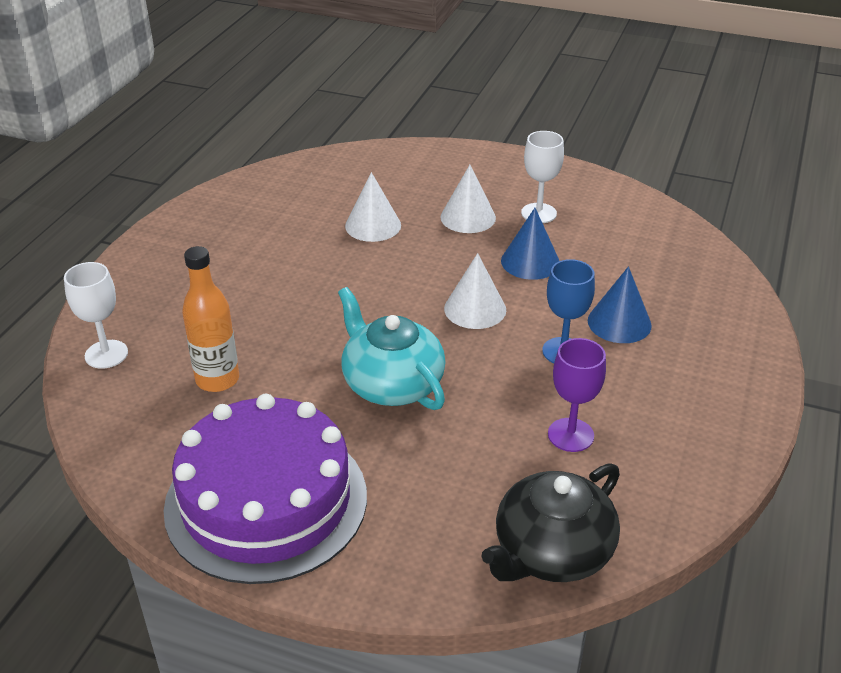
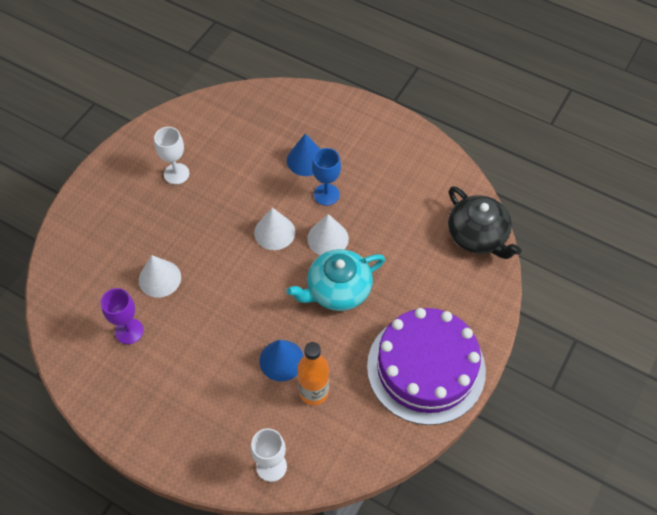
camera: 80 degrees left, 20 degrees up
white cone [440,165,496,233] -> white cone moved to [307,214,349,255]
blue cone [501,208,559,280] -> blue cone moved to [259,340,304,381]
purple goblet [548,338,606,452] -> purple goblet moved to [101,288,144,344]

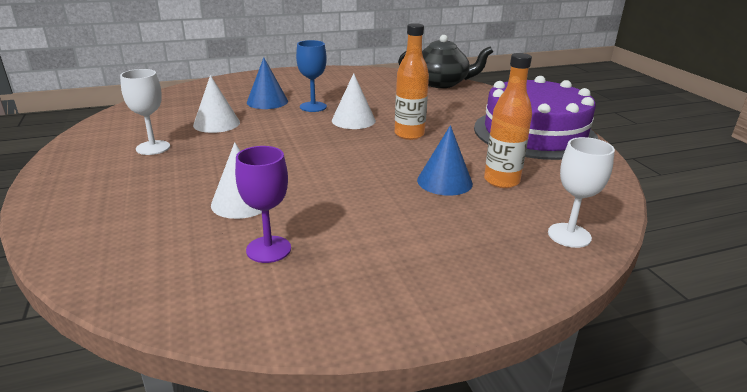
camera: 50 degrees left, 30 degrees down
white cone [254,208,295,250] -> white cone moved to [193,75,240,133]
turquoise teapot [287,249,385,311] -> orange bottle [395,23,429,140]

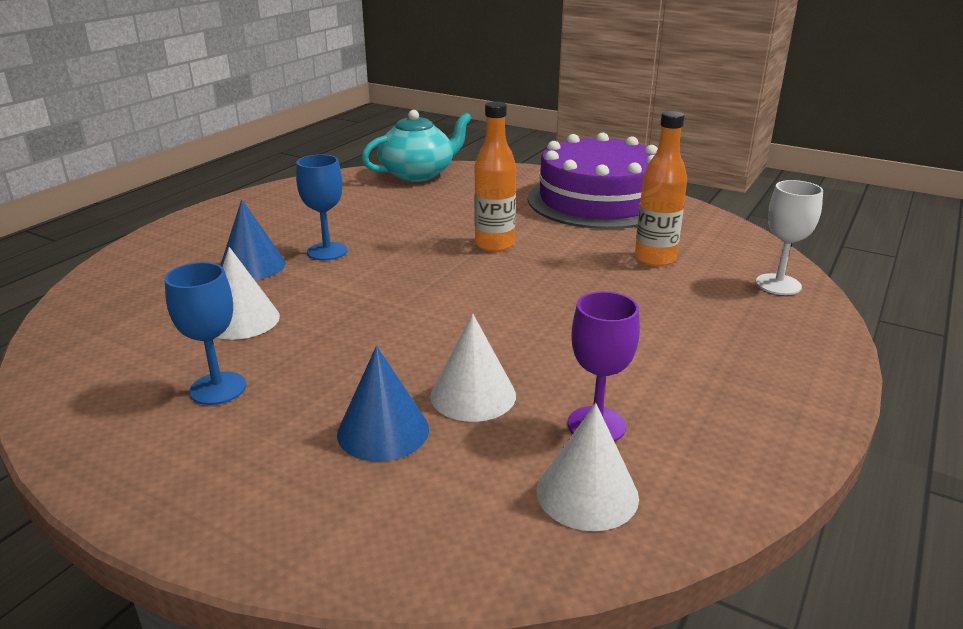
camera: 40 degrees left, 0 degrees up
white goblet [120,69,170,155] -> blue goblet [164,262,246,405]
white cone [332,73,376,129] -> white cone moved to [537,403,639,531]
black teapot [398,35,493,88] -> turquoise teapot [362,110,472,182]
blue cone [417,125,473,196] -> blue cone moved to [337,346,429,462]

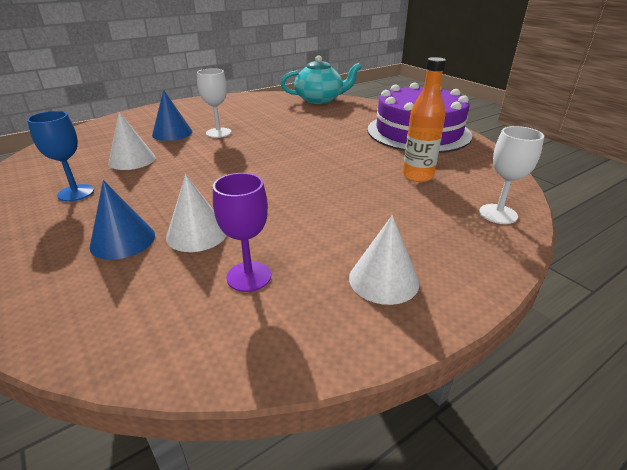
camera: 25 degrees right, 5 degrees up
blue goblet [296,154,347,260] -> white goblet [197,68,231,138]
orange bottle [474,101,516,252] -> none
white cone [537,403,639,531] -> white cone moved to [349,215,420,305]

